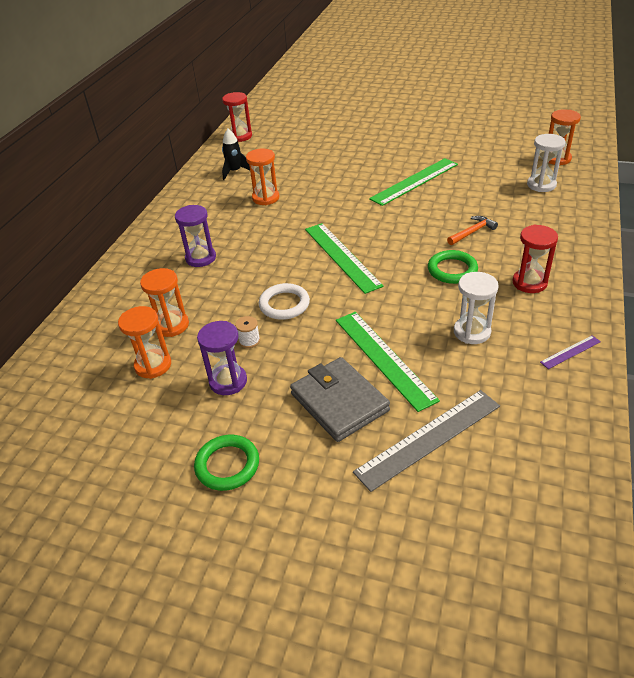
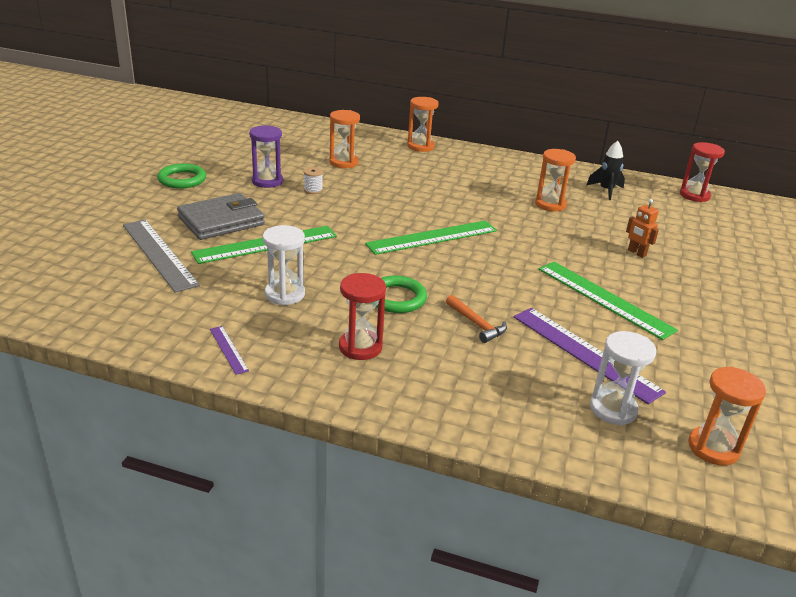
camera: 85 degrees right, 10 degrees down
orange hourglass [118,306,171,379] -> orange hourglass moved to [407,97,439,152]
purple hourglass [175,205,216,267] -> none
white ring [259,283,310,320] -> none
none -> purple ruler [513,308,666,404]
none -> orange robot [626,199,659,258]

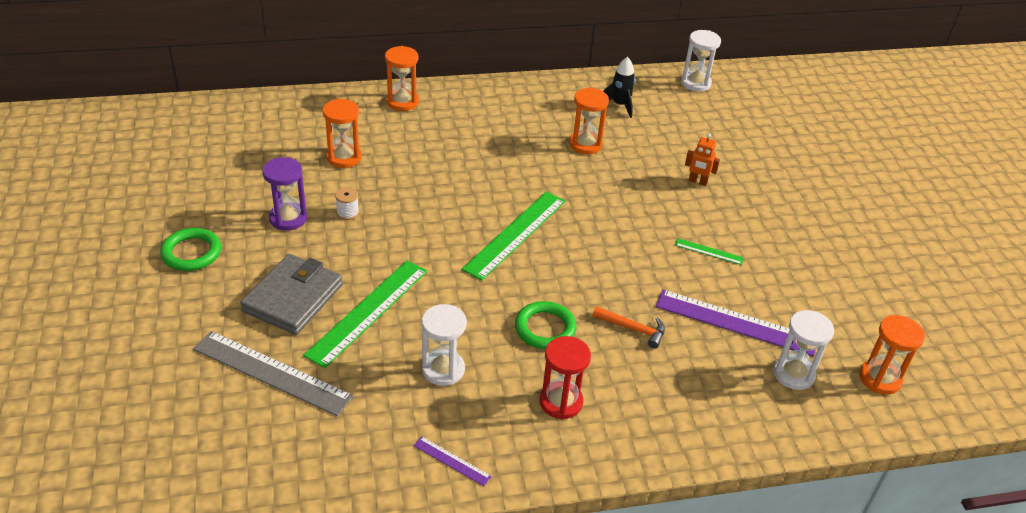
camera: 30 degrees left, 10 degrees up
green ruler [538,262,678,340] -> green ruler [675,238,744,265], size x0.46
red hourglass [680,142,725,202] -> white hourglass [681,30,721,92]

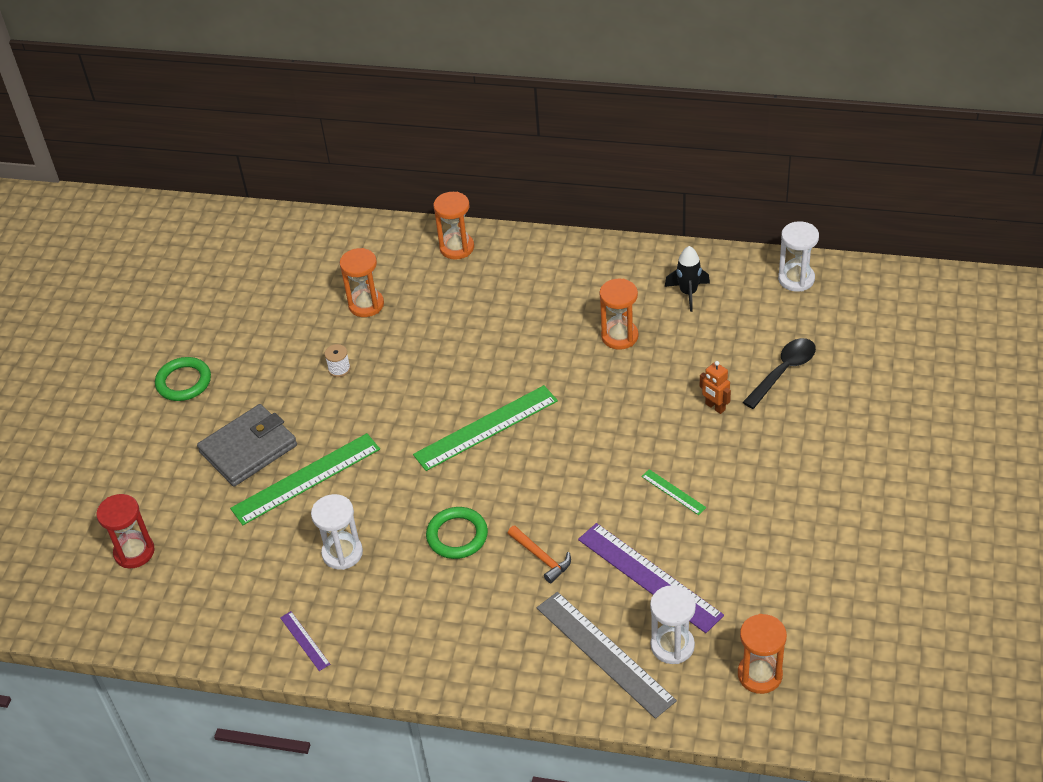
camera: 30 degrees right, 5 degrees up
grey ruler [193,331,354,416] -> grey ruler moved to [537,592,677,719]
purple hourglass [262,157,307,231] -> none
red hourglass [539,336,591,419] -> red hourglass moved to [96,494,155,568]
none -> black spoon [743,338,816,409]

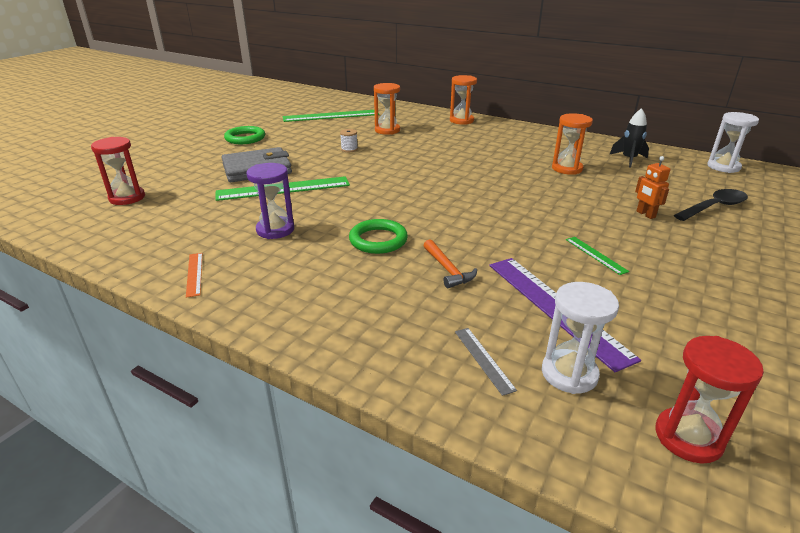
camera: 15 degrees right, 15 degrees down
purple ruler [280,611,330,671] -> orange ruler [186,253,202,298]
white hourglass [311,494,363,570] -> purple hourglass [246,163,294,239]
green ruler [413,385,558,471] -> green ruler moved to [283,110,379,122]
grey ruler [537,592,677,719] -> grey ruler [455,328,517,396], size x0.46
orange hourglass [738,614,787,694] -> red hourglass [655,336,764,464]

